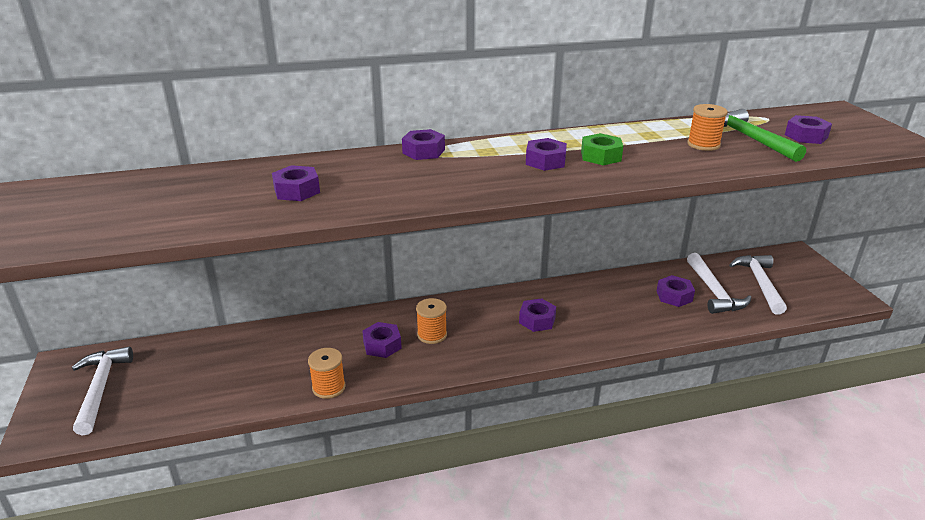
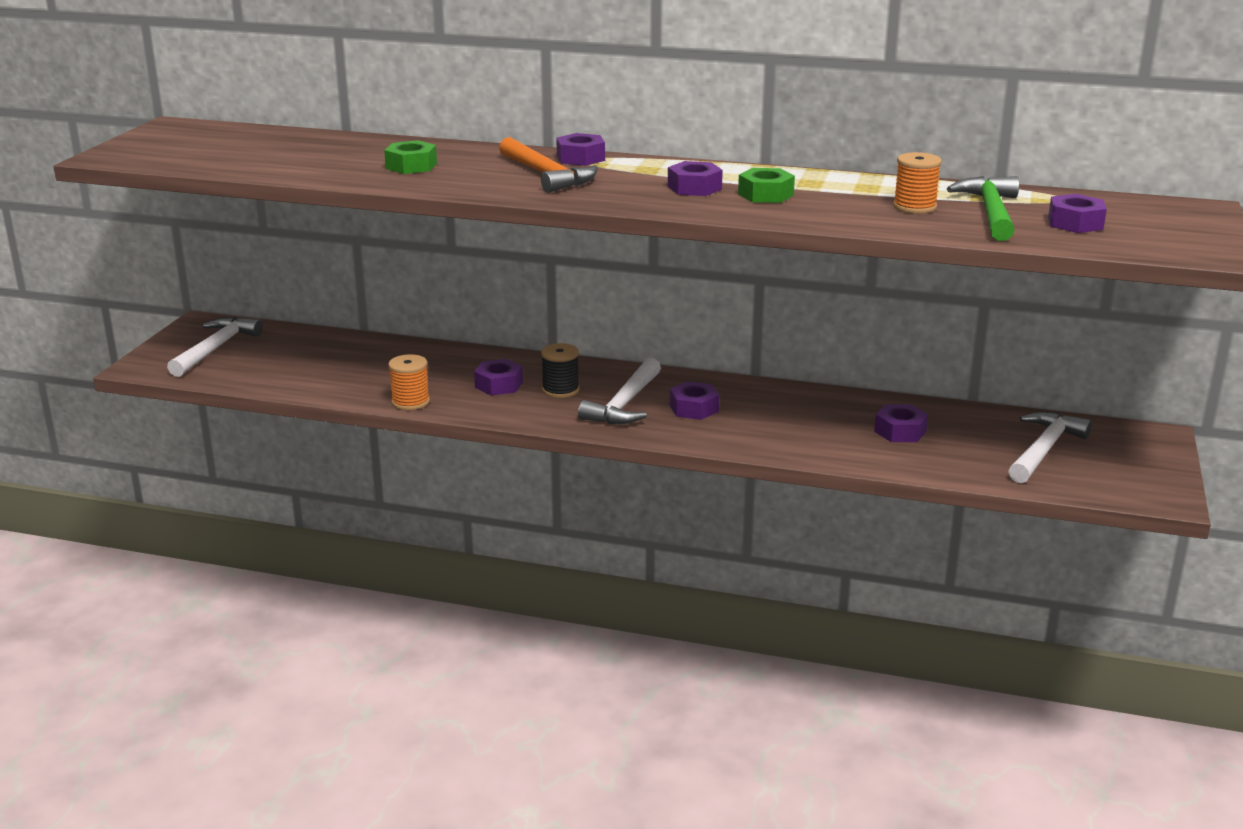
camera: 30 degrees right, 5 degrees down
purple nut [272,165,320,201] -> green nut [384,140,437,174]
orange spool [416,298,447,344] -> black spool [541,343,579,398]
white hammer [687,253,751,314] -> white hammer moved to [578,358,661,424]
none -> orange hammer [499,137,598,193]

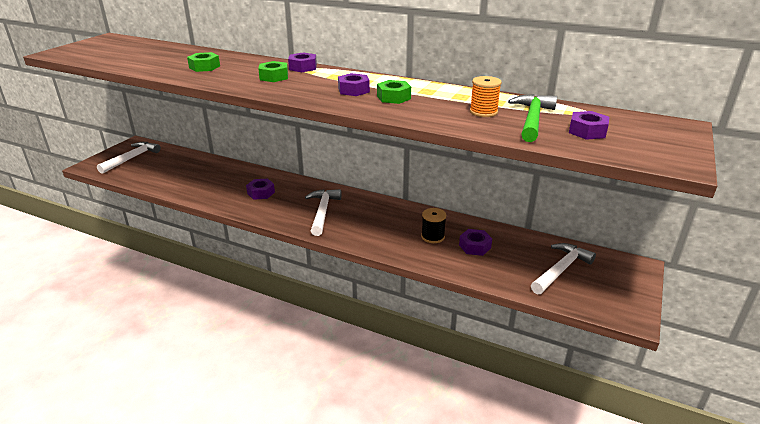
camera: 10 degrees right, 5 degrees up
orange spool [388,354,430,410] -> none
orange hammer [499,137,598,193] -> green nut [258,61,288,82]
black spool [541,343,579,398] -> black spool moved to [421,208,446,243]
white hammer [578,358,661,424] -> white hammer turned 150 degrees clockwise [305,189,342,236]
purple nut [670,381,719,420] -> none

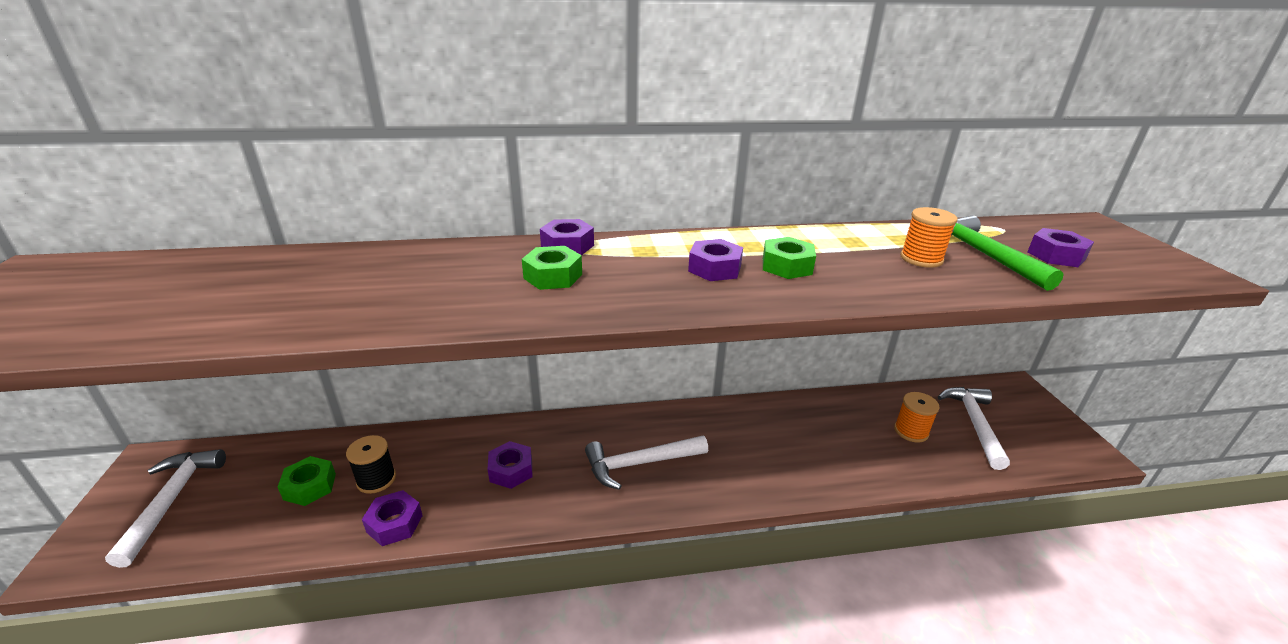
camera: 35 degrees left, 0 degrees up
green nut [187,52,220,72] -> green nut moved to [278,456,336,506]
white hammer [305,189,342,236] -> white hammer turned 75 degrees counterclockwise [585,436,708,490]
black spool [421,208,446,243] -> black spool moved to [346,435,396,494]
purple nut [459,229,492,256] -> purple nut moved to [362,490,423,546]
none -> orange spool [894,392,939,443]

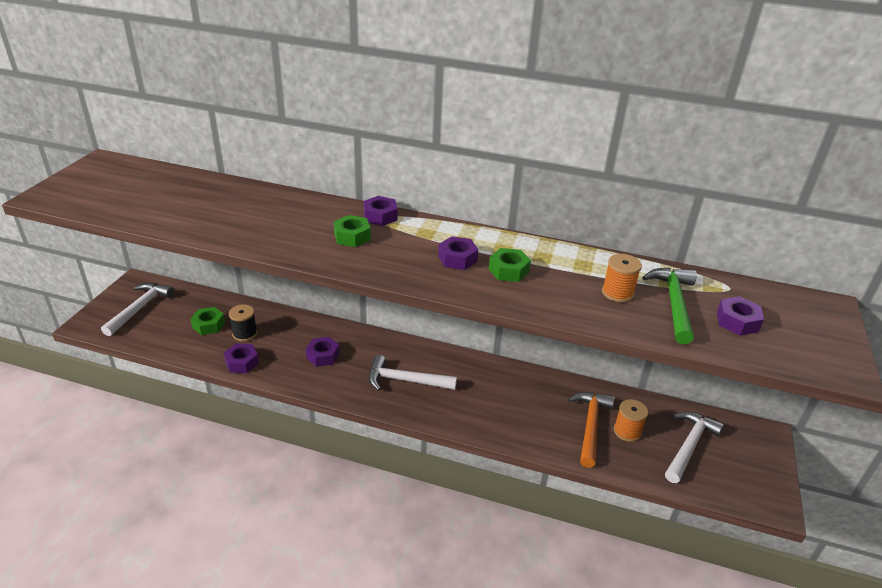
camera: 25 degrees right, 5 degrees up
none -> orange hammer [568,392,615,468]

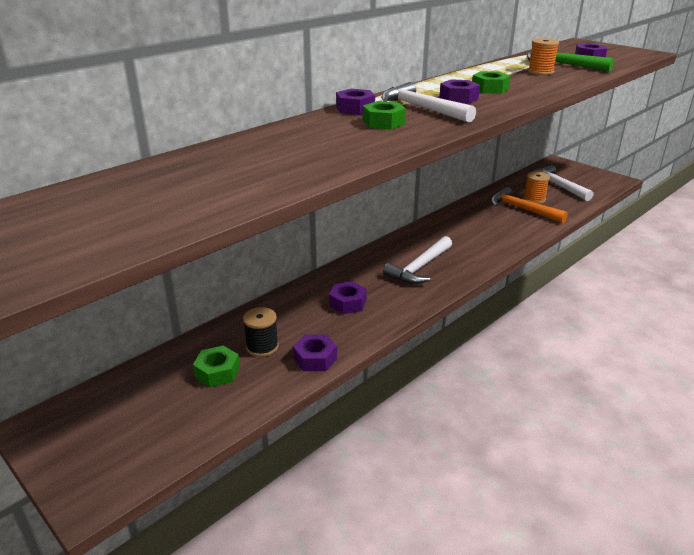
camera: 60 degrees left, 5 degrees down
white hammer [101,283,174,336] -> white hammer moved to [381,82,476,123]

